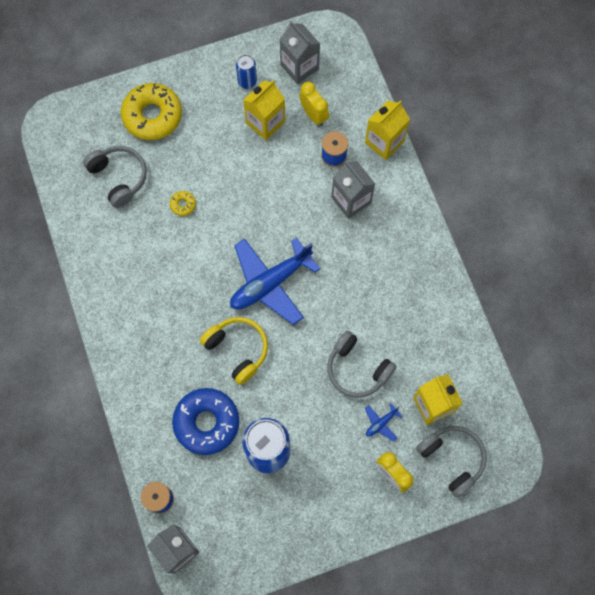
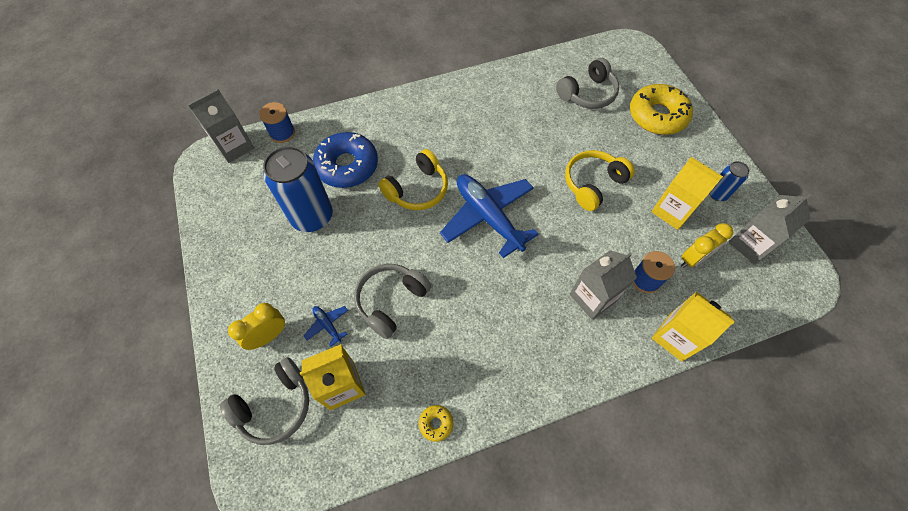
camera: 90 degrees right, 10 degrees down
yellow donut [170,191,196,216] -> yellow donut moved to [419,405,453,442]
none -> yellow headphones [565,150,635,211]

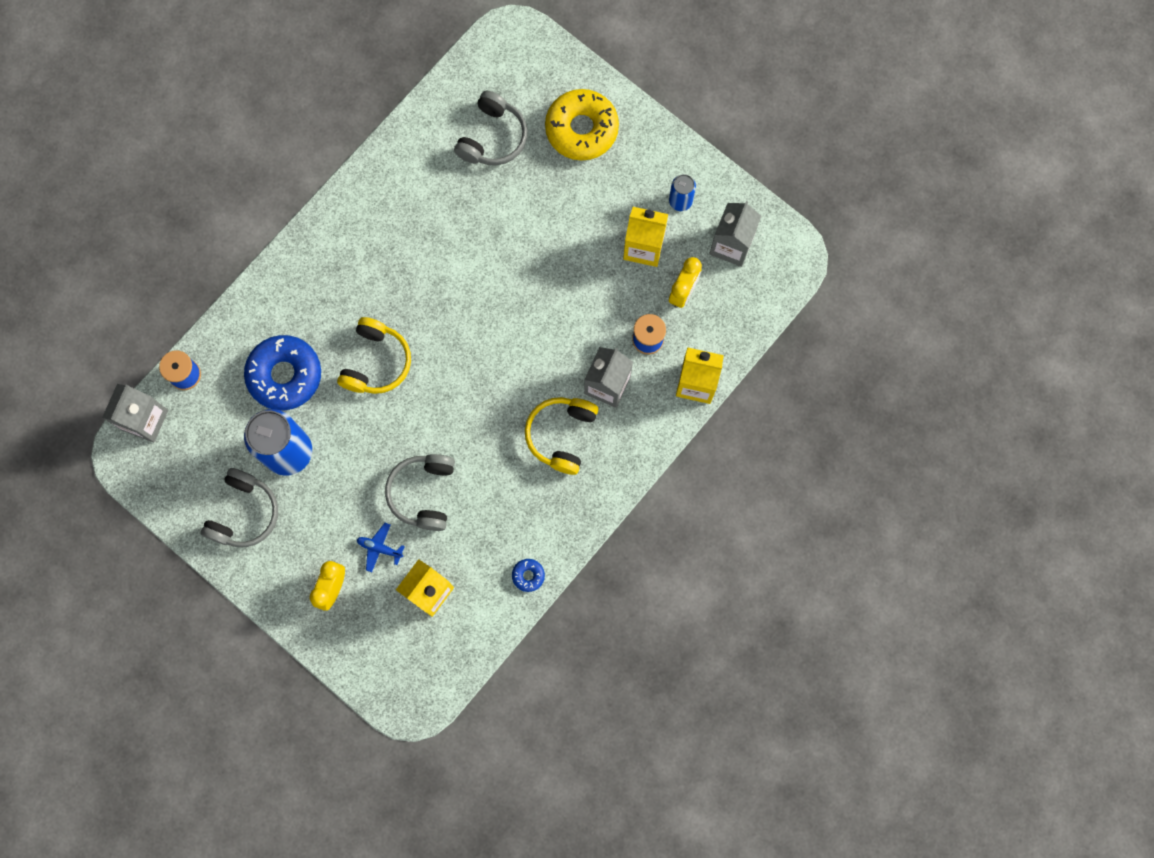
camera: 30 degrees left, 15 degrees up
grey headphones [220,357,309,445] -> grey headphones moved to [200,468,278,547]
yellow donut [419,405,453,442] -> blue donut [512,559,545,592]
blue plane [440,174,539,258] -> none
yellow headphones [565,150,635,211] -> yellow headphones moved to [525,397,598,475]

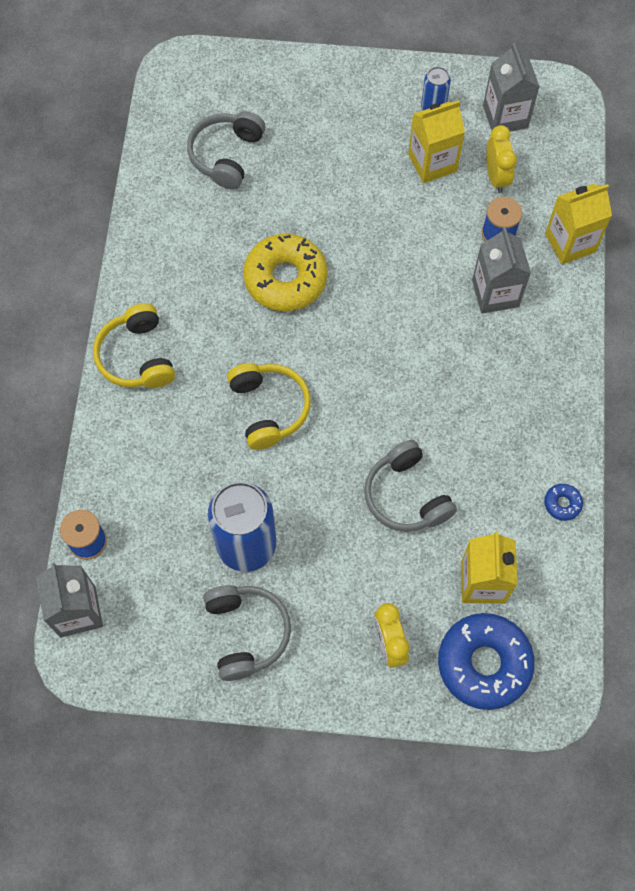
camera: 35 degrees left, 10 degrees down
blue donut [244,335,321,410] -> blue donut moved to [438,613,535,710]
blue plane [357,523,405,572] -> none
grey headphones [454,91,527,165] -> grey headphones turned 150 degrees counterclockwise [187,111,265,190]
yellow headphones [525,397,598,475] -> yellow headphones moved to [93,303,175,388]
yellow donut [545,89,619,161] -> yellow donut moved to [243,234,328,311]

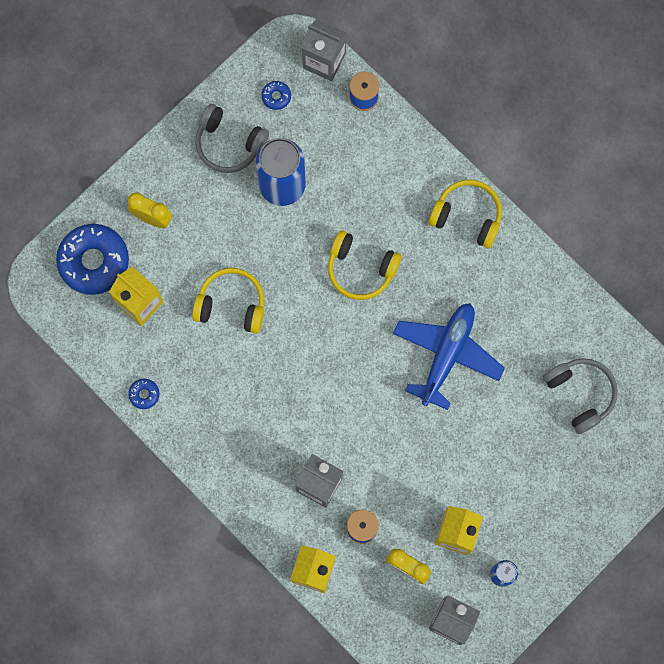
camera: 130 degrees right, 10 degrees up
yellow donut [243,234,328,311] -> blue plane [393,303,505,410]
grey headphones [364,440,457,532] -> yellow headphones [192,268,264,334]
none -> blue donut [261,81,291,110]

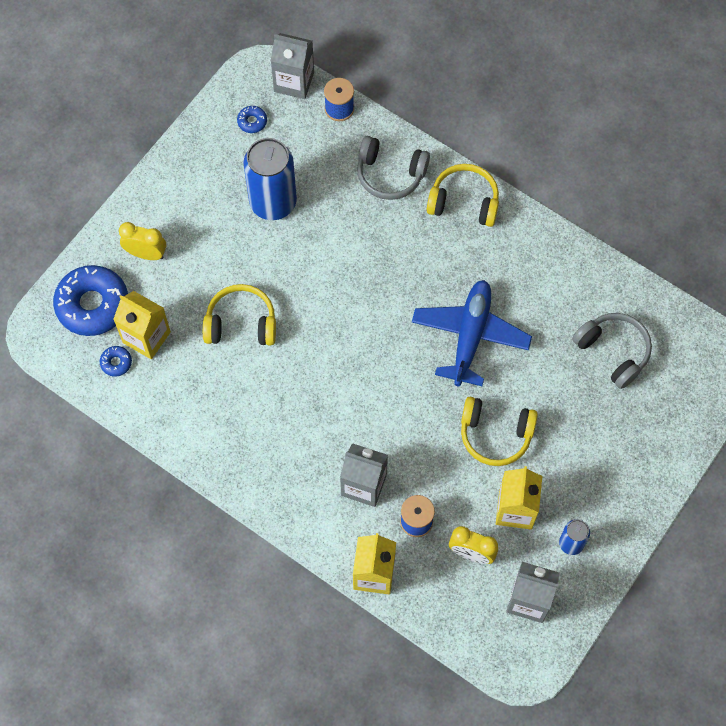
camera: 10 degrees left, 10 degrees down
blue donut [128,379,159,409] -> blue donut moved to [100,346,132,377]
grey headphones [195,104,269,173] -> grey headphones moved to [357,136,430,200]
yellow headphones [328,231,402,300] -> yellow headphones moved to [461,397,538,466]

